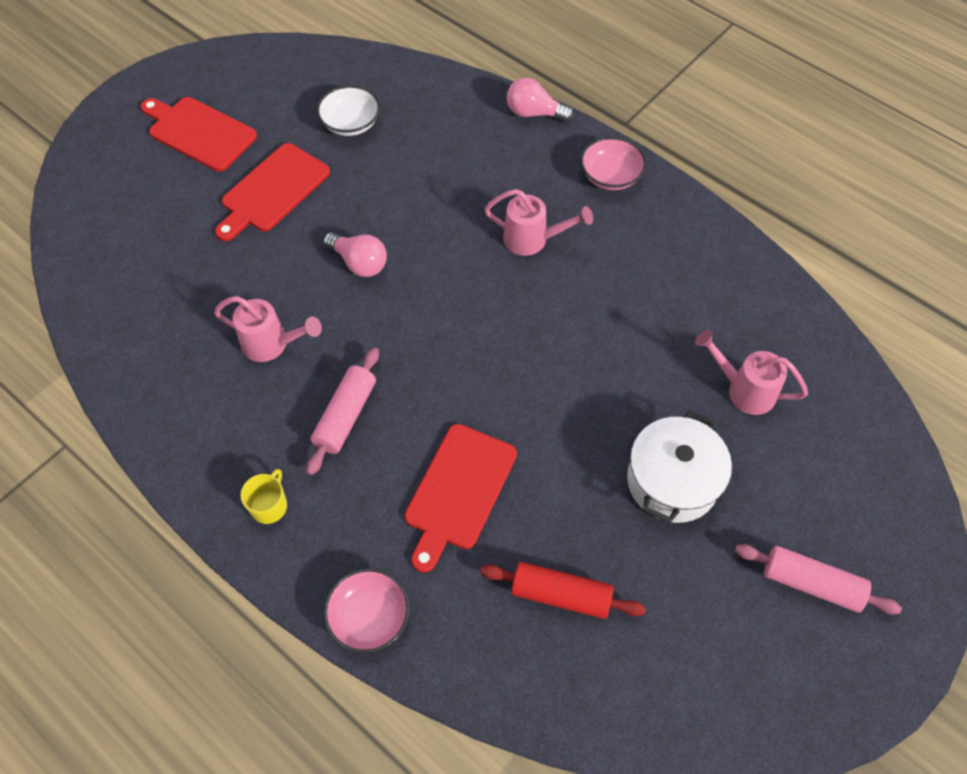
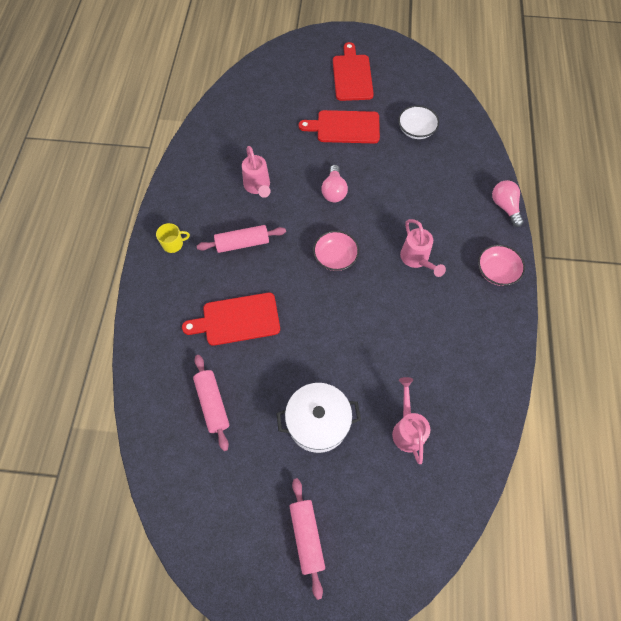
camera: 55 degrees right, 5 degrees up
pink bowl [324,568,410,653] -> pink bowl moved to [313,230,359,271]
red rolling pin [480,562,646,619] -> pink rolling pin [193,355,229,451]

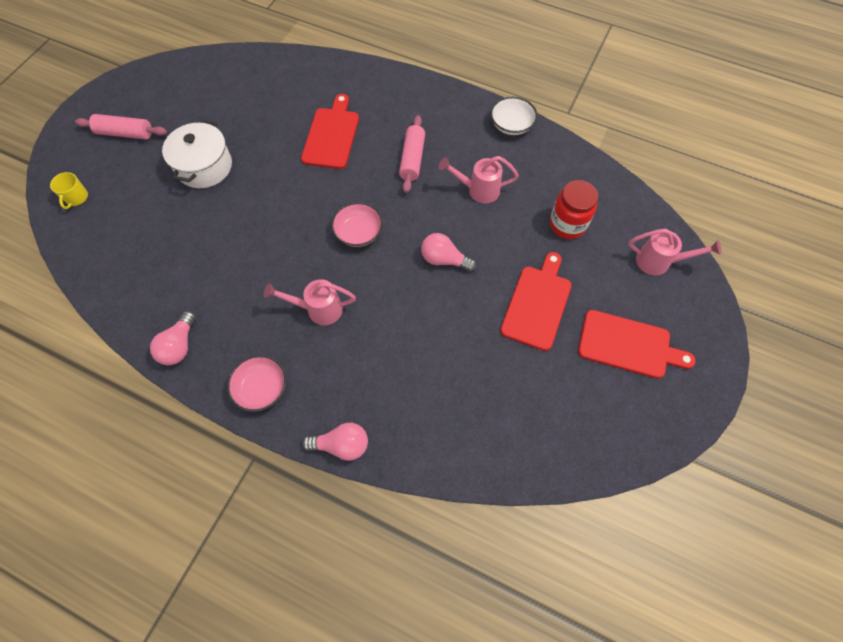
camera: 110 degrees right, 0 degrees up
yellow mug [156,223,190,253] -> yellow mug moved to [50,172,88,209]
pink rolling pin [193,355,229,451] -> none
pink watering can [392,377,430,464] -> pink watering can moved to [628,229,721,275]
white bowl [398,105,439,139] -> white bowl moved to [490,97,538,135]
none -> pink light bulb [150,311,196,365]
none -> red jar [550,180,598,239]

